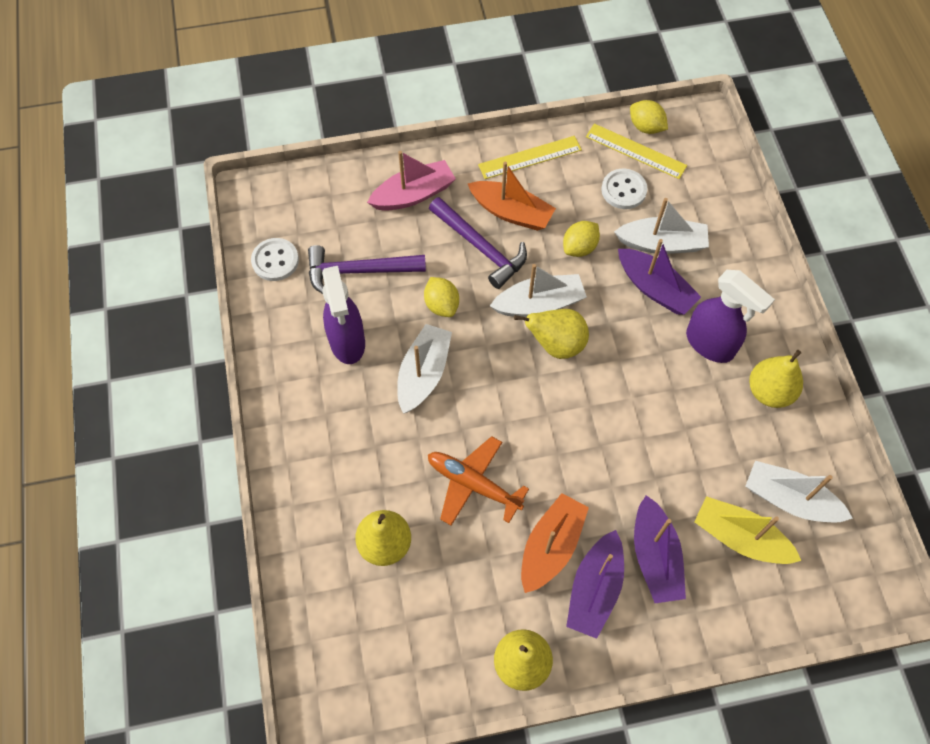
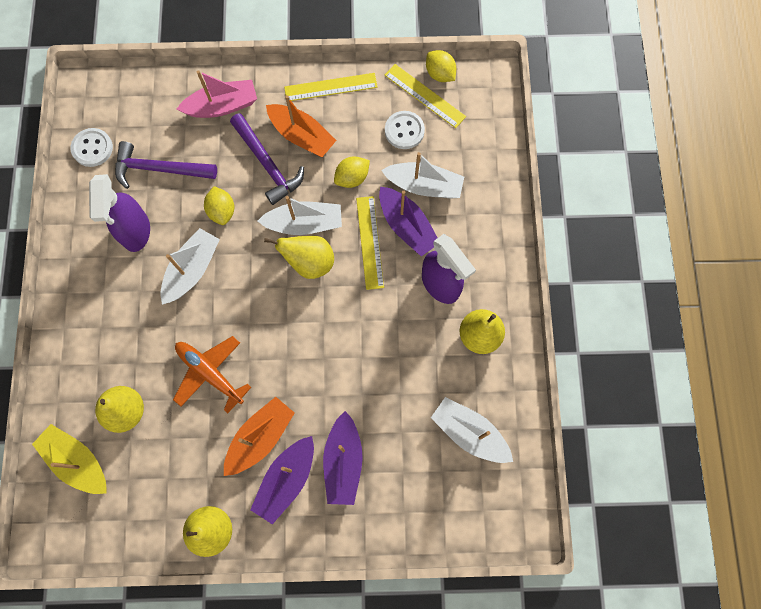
camera: 10 degrees right, 10 degrees up
yellow boat [694,496,802,564] -> yellow boat moved to [32,424,106,494]
none -> yellow ruler [356,196,384,290]

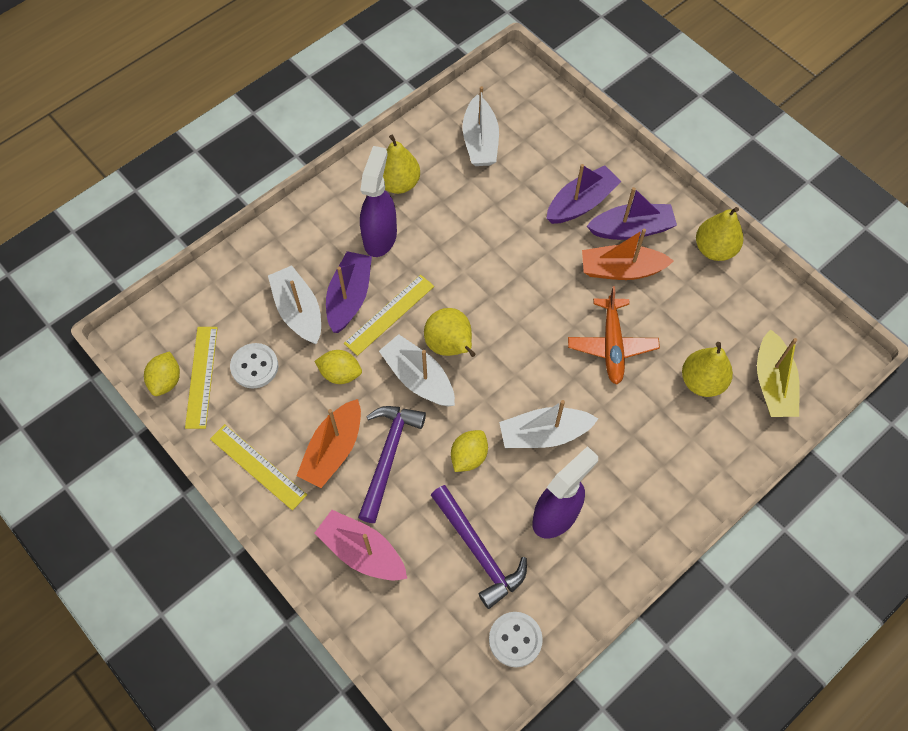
camera: 130 degrees left, 10 degrees down
orange boat [266,95,337,157] -> orange boat turned 150 degrees counterclockwise [296,399,361,488]

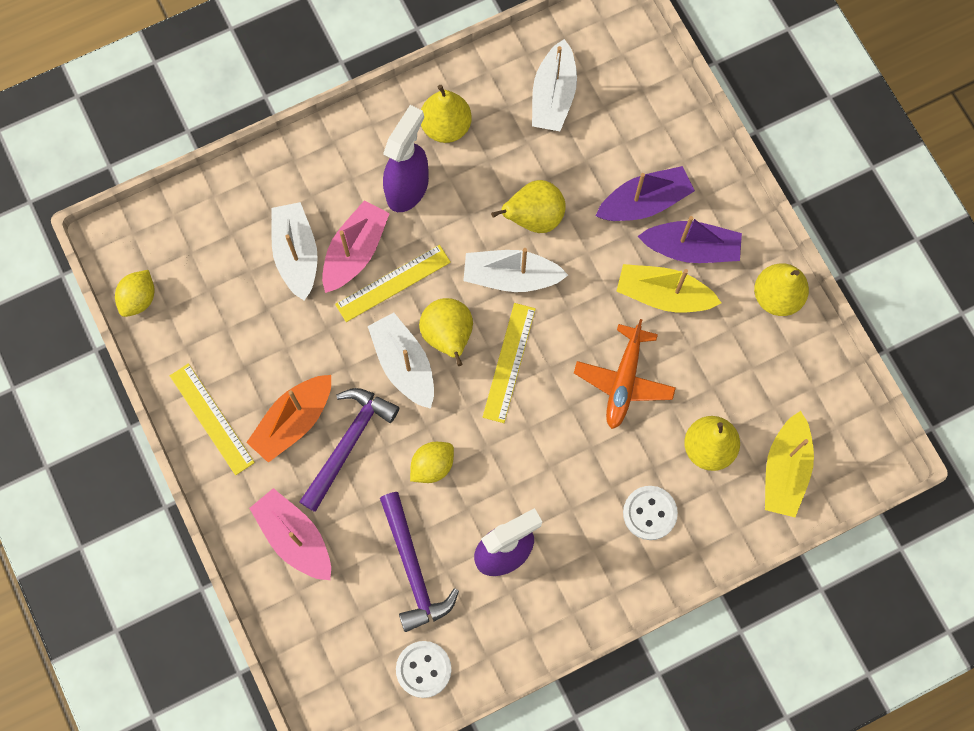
camera: 15 degrees right, 10 degrees up
yellow ruler [185,327,218,429] -> yellow ruler moved to [483,303,536,423]
white button [230,343,278,388] -> white button moved to [623,486,678,540]
yellow lemon [315,350,362,384] -> none
purple boat [326,251,372,333] -> pink boat [322,200,390,293]
white boat [499,400,598,448] -> white boat moved to [463,248,568,292]
orange boat [582,228,674,280] -> yellow boat [616,264,721,312]
none -> yellow pear [491,180,566,233]

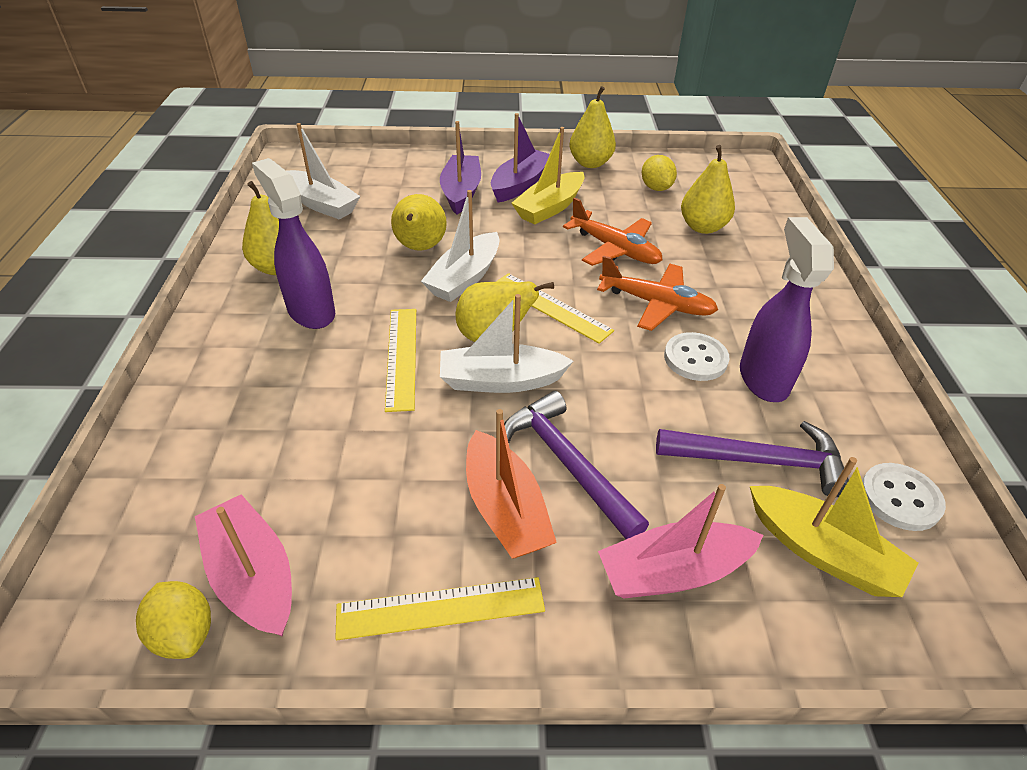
camera: 65 degrees left, 30 degrees down
white boat [271,202,318,301] -> none
pink boat [322,200,390,293] -> pink boat moved to [195,494,292,637]
yellow lemon [410,442,454,483] -> yellow lemon moved to [642,155,677,191]
white button [623,486,678,540] -> white button moved to [664,332,729,381]
yellow boat [765,411,814,517] -> yellow boat moved to [750,457,918,597]
none -> orange plane [597,255,718,331]

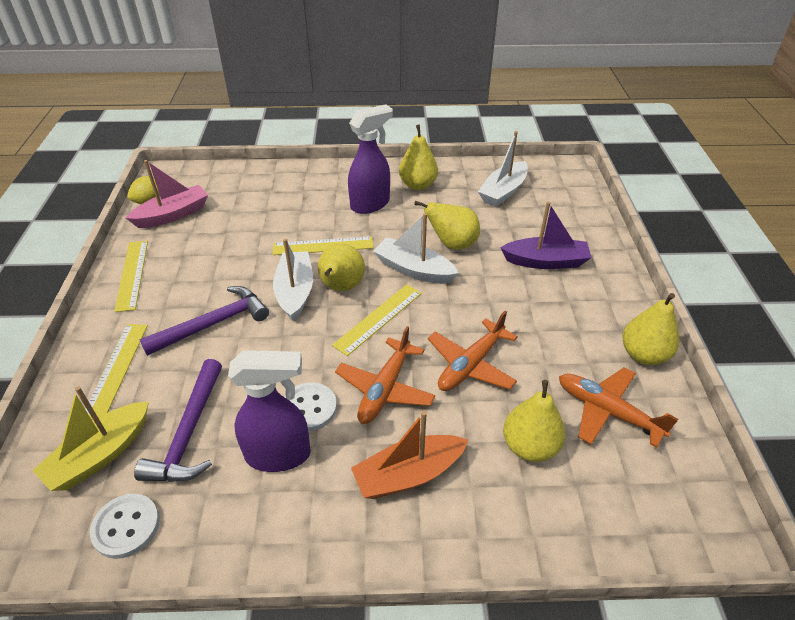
camera: 90 degrees right, 0 degrees up
orange boat [466,409,557,559] -> orange boat moved to [351,411,468,499]
purple boat [491,113,550,203] -> none
yellow boat [512,127,585,225] -> none
pink boat [598,484,763,598] -> yellow ruler [85,324,148,420]
yellow lemon [642,155,677,191] -> orange plane [559,367,678,448]

